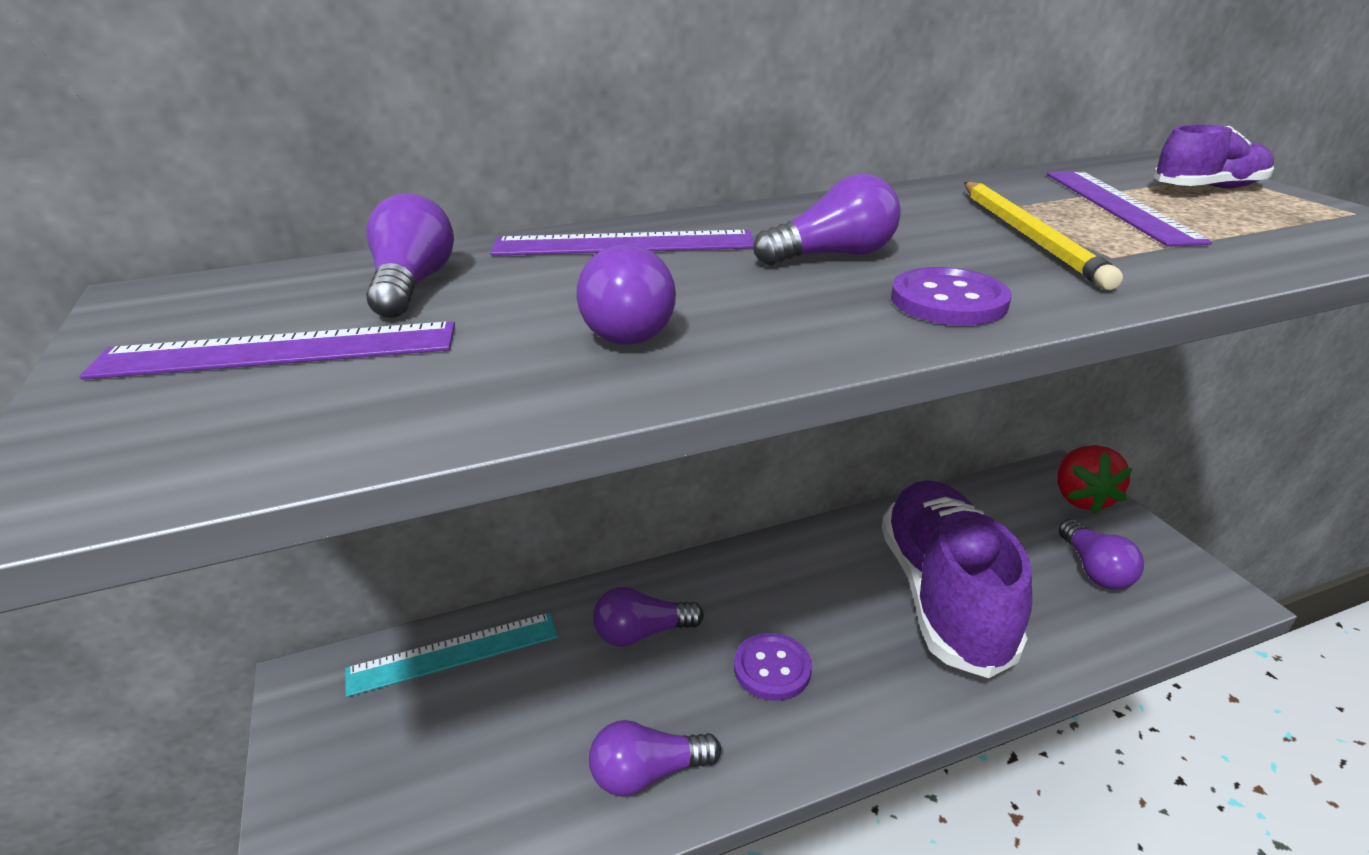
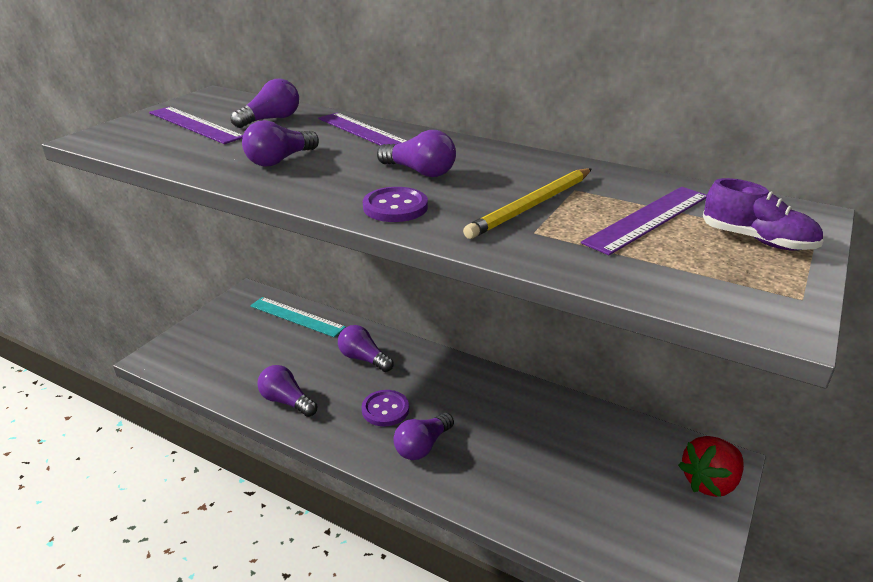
camera: 50 degrees right, 0 degrees up
purple shoe [882,480,1032,678] -> none
purple light bulb [1059,519,1144,590] -> purple light bulb moved to [393,413,454,460]

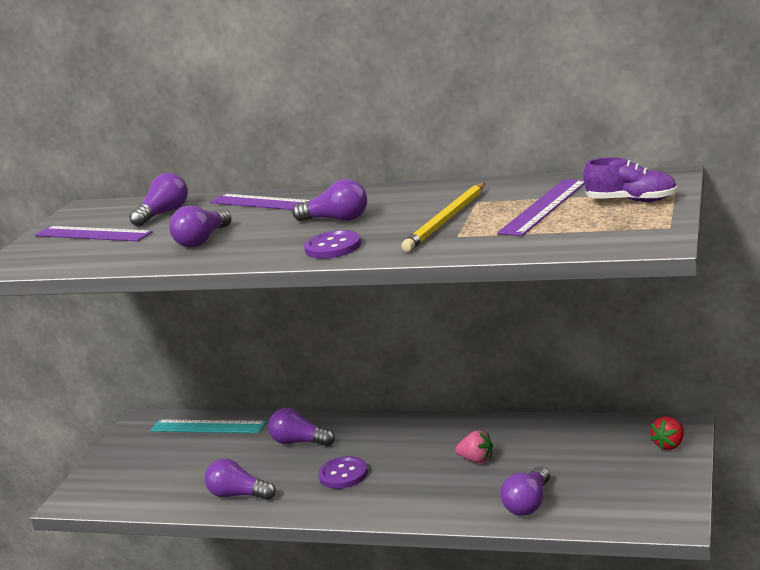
camera: 10 degrees left, 10 degrees down
purple light bulb [393,413,454,460] -> purple light bulb moved to [500,466,550,516]
red strawberry [678,436,744,497] -> red strawberry [650,417,684,450], size x0.60
none -> pink strawberry [455,430,493,463]

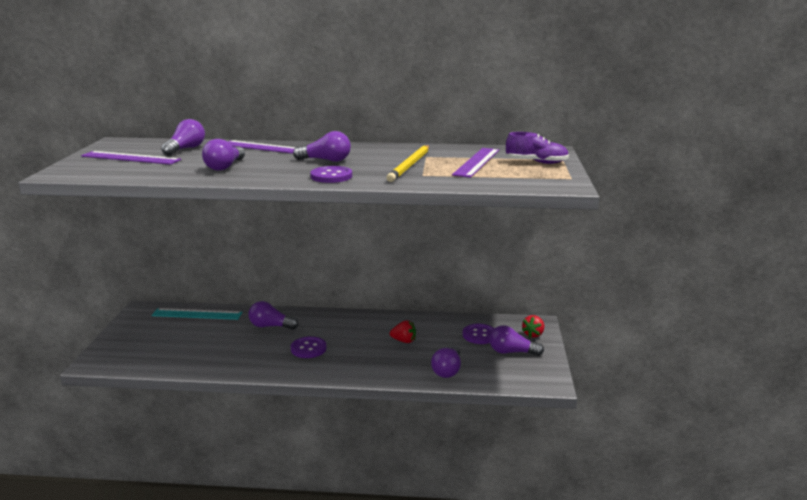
camera: 15 degrees left, 0 degrees up
purple light bulb [205,459,276,500] -> purple light bulb moved to [489,325,544,356]
pink strawberry [455,430,493,463] -> red strawberry [390,320,416,343]
none -> purple button [463,324,495,344]

